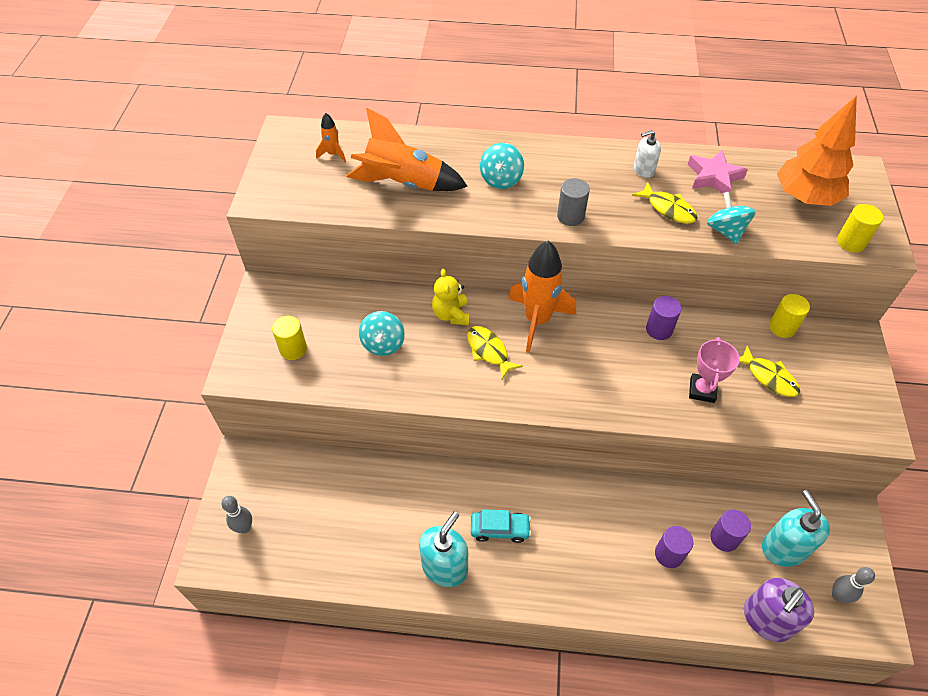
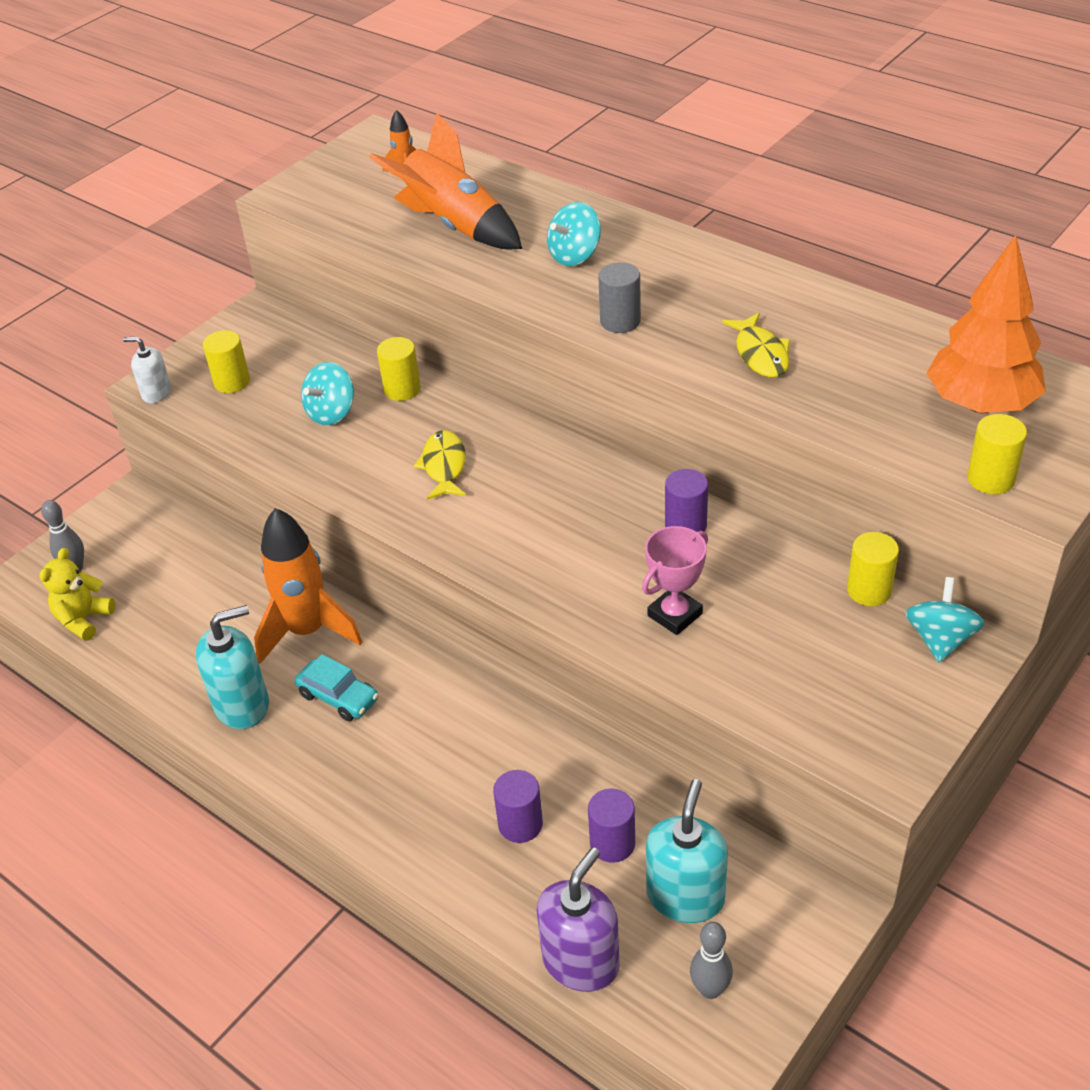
camera: 35 degrees right, 10 degrees down
yellow teddy bear [432,269,470,325] -> yellow teddy bear moved to [39,548,115,641]
orange rocket [508,241,576,353] -> orange rocket moved to [254,508,362,664]
white soap dispenser [634,130,661,178] -> white soap dispenser moved to [123,337,171,403]
pink star [687,150,748,194] -> none
turquoise spinning top [707,192,756,244] -> turquoise spinning top moved to [905,577,985,662]
yellow fish [739,345,800,397] -> none
purple soap dispenser [744,578,814,642] -> purple soap dispenser turned 135 degrees clockwise [537,847,620,992]
none -> yellow cylinder [377,337,421,401]

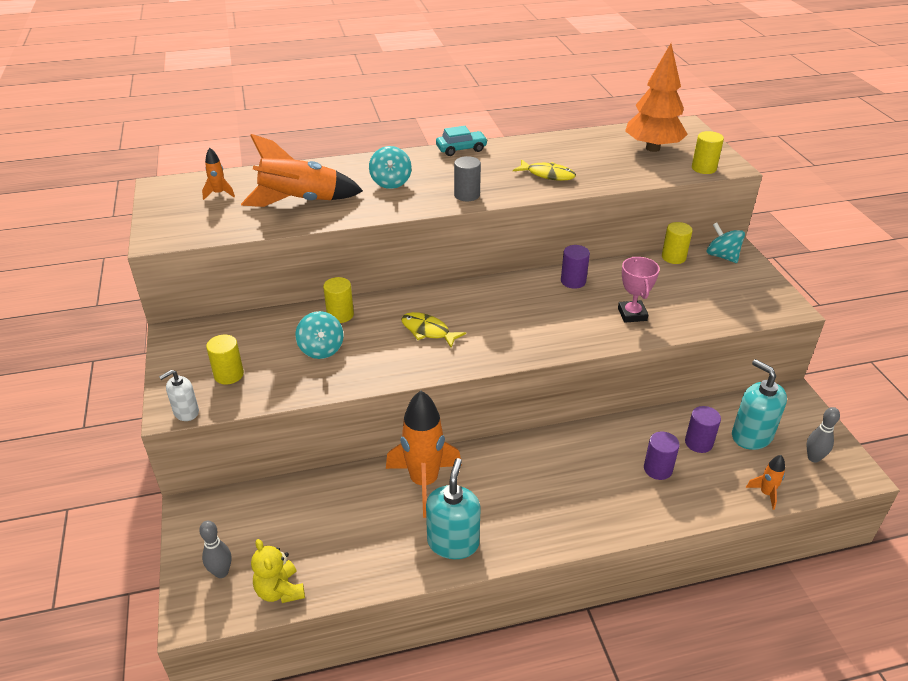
camera: 55 degrees left, 5 degrees down
turquoise car [295,654,379,721] -> turquoise car moved to [436,126,488,156]
purple soap dispenser [537,847,620,992] -> orange rocket [746,455,785,510]

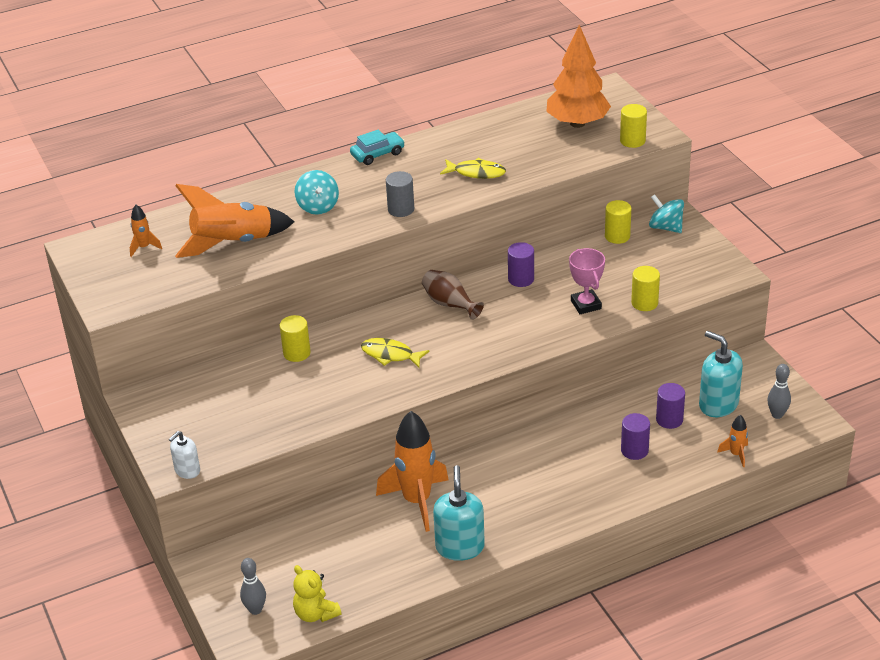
camera: 10 degrees left, 0 degrees up
yellow cylinder [206,335,244,384] -> yellow cylinder moved to [631,266,660,311]
turquoise spinning top [295,311,344,359] -> none
none -> brown vase [422,270,484,320]

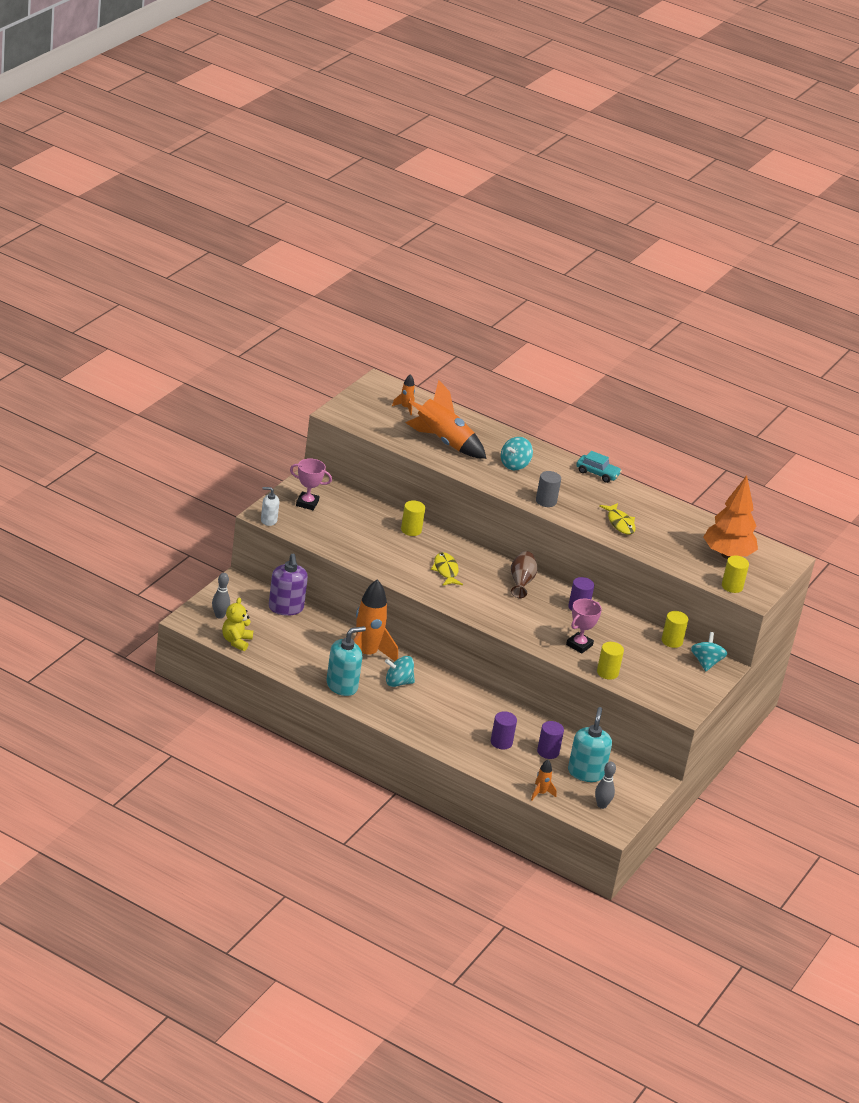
camera: 50 degrees right, 5 degrees down
none -> purple soap dispenser [269,554,308,616]
none -> pink trophy [290,458,332,510]
none -> turquoise spinning top [385,656,415,687]

